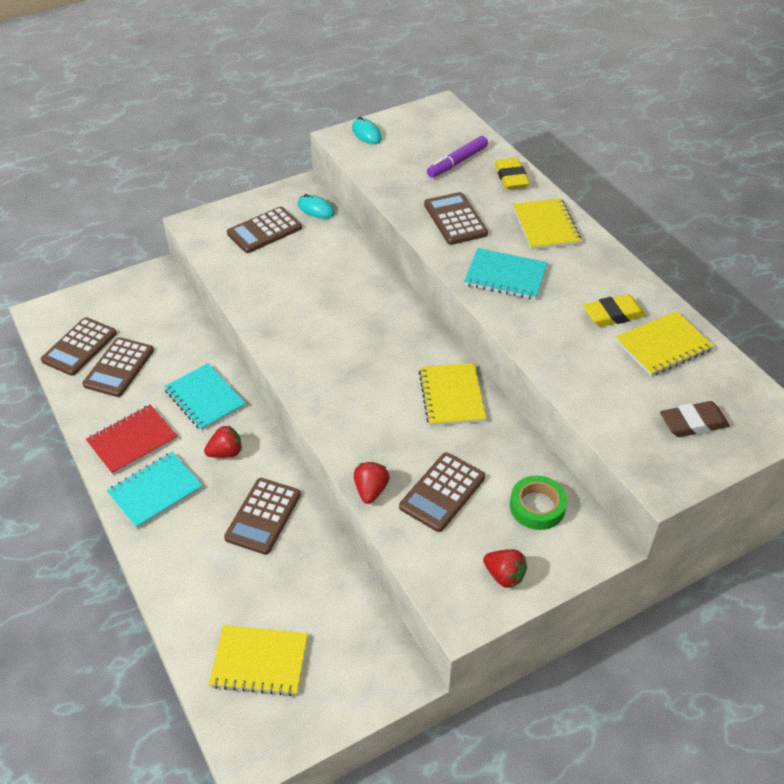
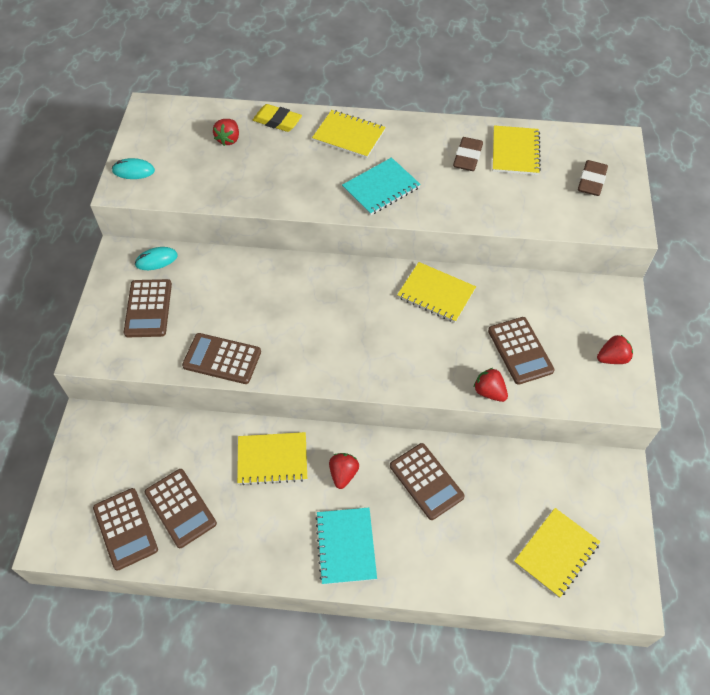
camera: 55 degrees left, 10 degrees up
red notebook [86,405,178,475] -> none
turquoise notebook [164,363,246,431] -> yellow notebook [237,432,307,485]
brown calculator [424,192,488,245] -> brown calculator moved to [182,333,261,384]
purple marker [427,136,488,178] -> red strawberry [213,119,239,146]
green tape [510,476,567,530] -> none
yellow eraser [583,294,646,327] -> brown eraser [453,137,483,171]

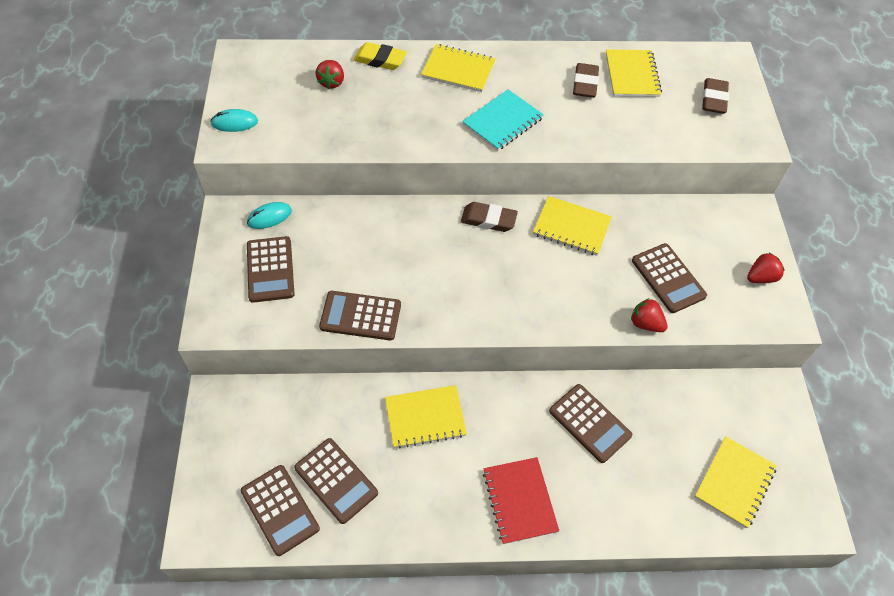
camera: 10 degrees left, 0 degrees up
turquoise notebook [315,508,377,585] -> red notebook [483,457,559,544]
red strawberry [329,453,359,489] -> none
none -> brown eraser [461,202,518,232]

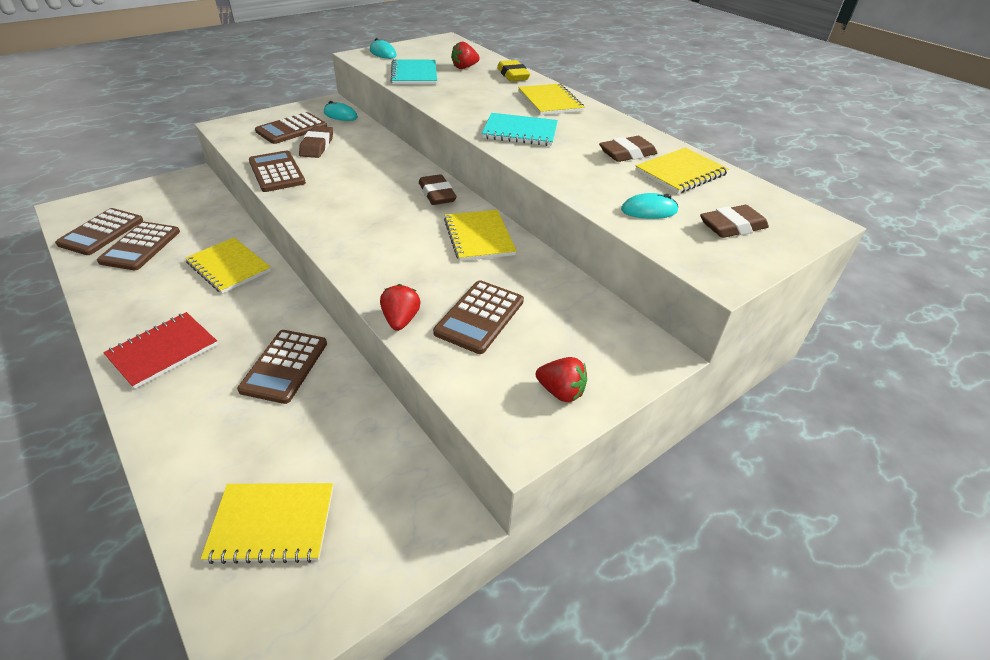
camera: 55 degrees right, 15 degrees down
none -> brown eraser [299,126,333,158]
none -> turquoise notebook [390,59,437,84]
none -> turquoise mouse [621,193,678,219]

